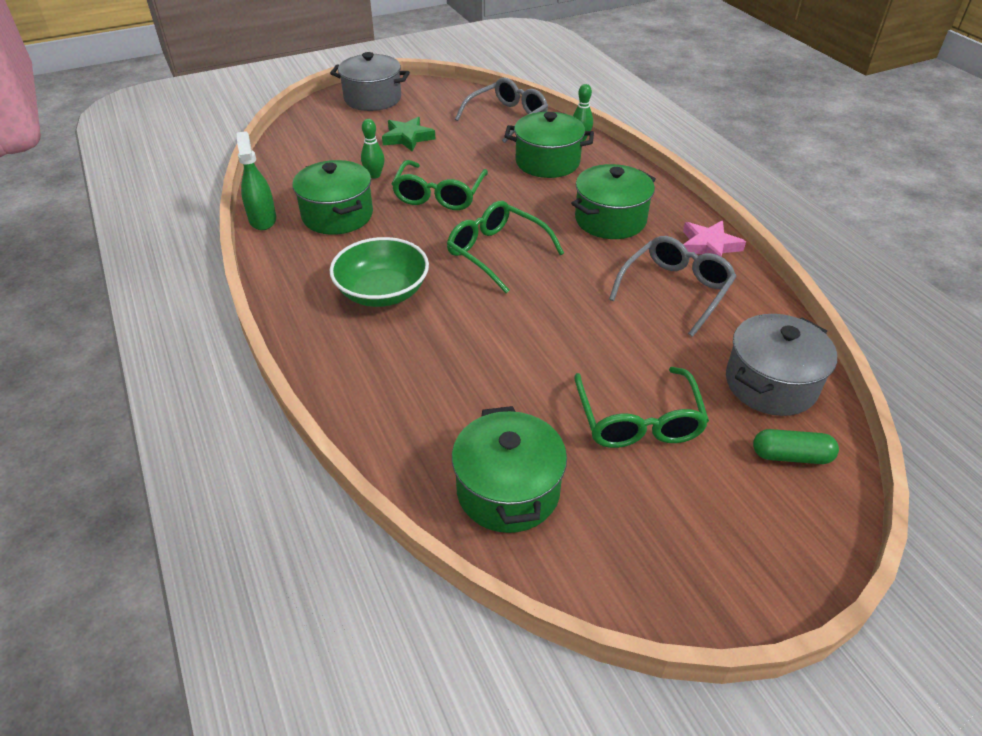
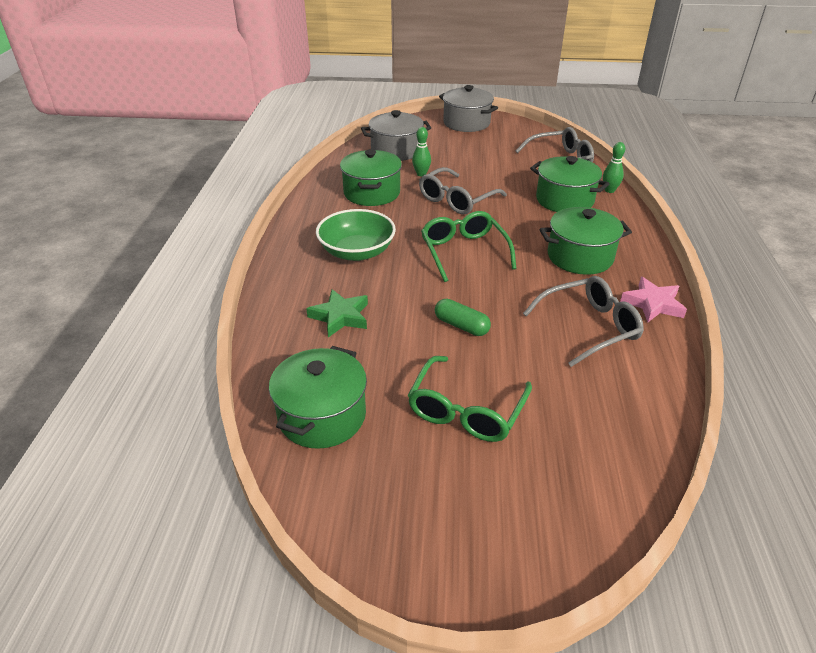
camera: 30 degrees right, 5 degrees down
green spray bottle [237,131,276,230] -> none
green star [382,117,435,152] -> green star moved to [306,289,368,337]
green glasses [392,160,488,210] -> grey glasses [419,167,507,214]
grey pot [726,314,837,416] -> grey pot moved to [361,110,431,161]
green capsule [753,429,839,464] -> green capsule moved to [435,299,491,336]

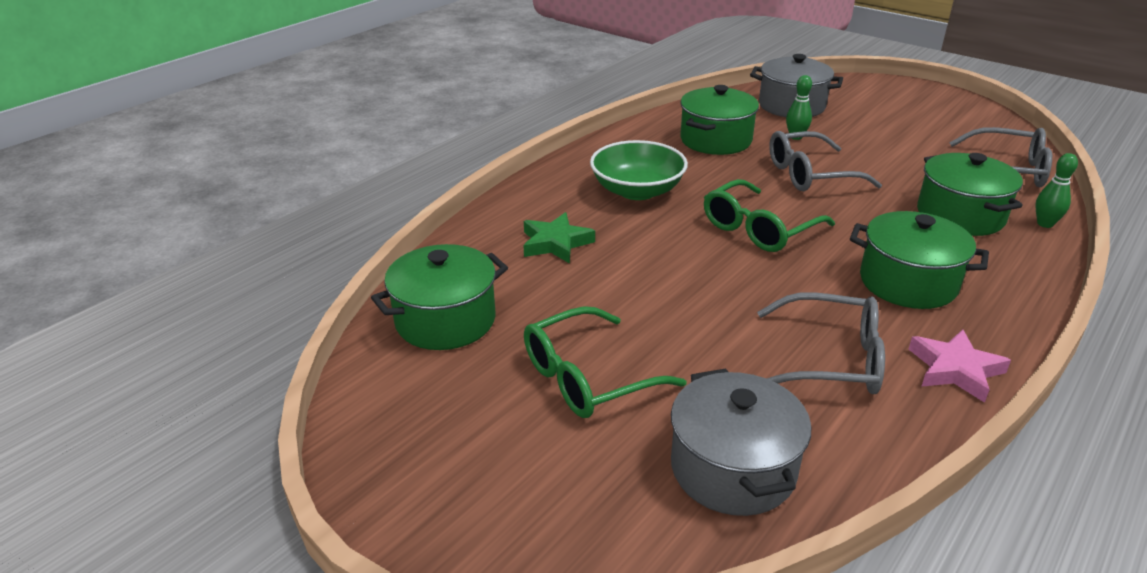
camera: 35 degrees right, 5 degrees down
green glasses [421,211,516,282] -> green glasses turned 150 degrees counterclockwise [704,179,835,252]
green capsule [435,299,491,336] -> none
grey pot [439,85,498,132] -> grey pot moved to [671,368,811,516]

